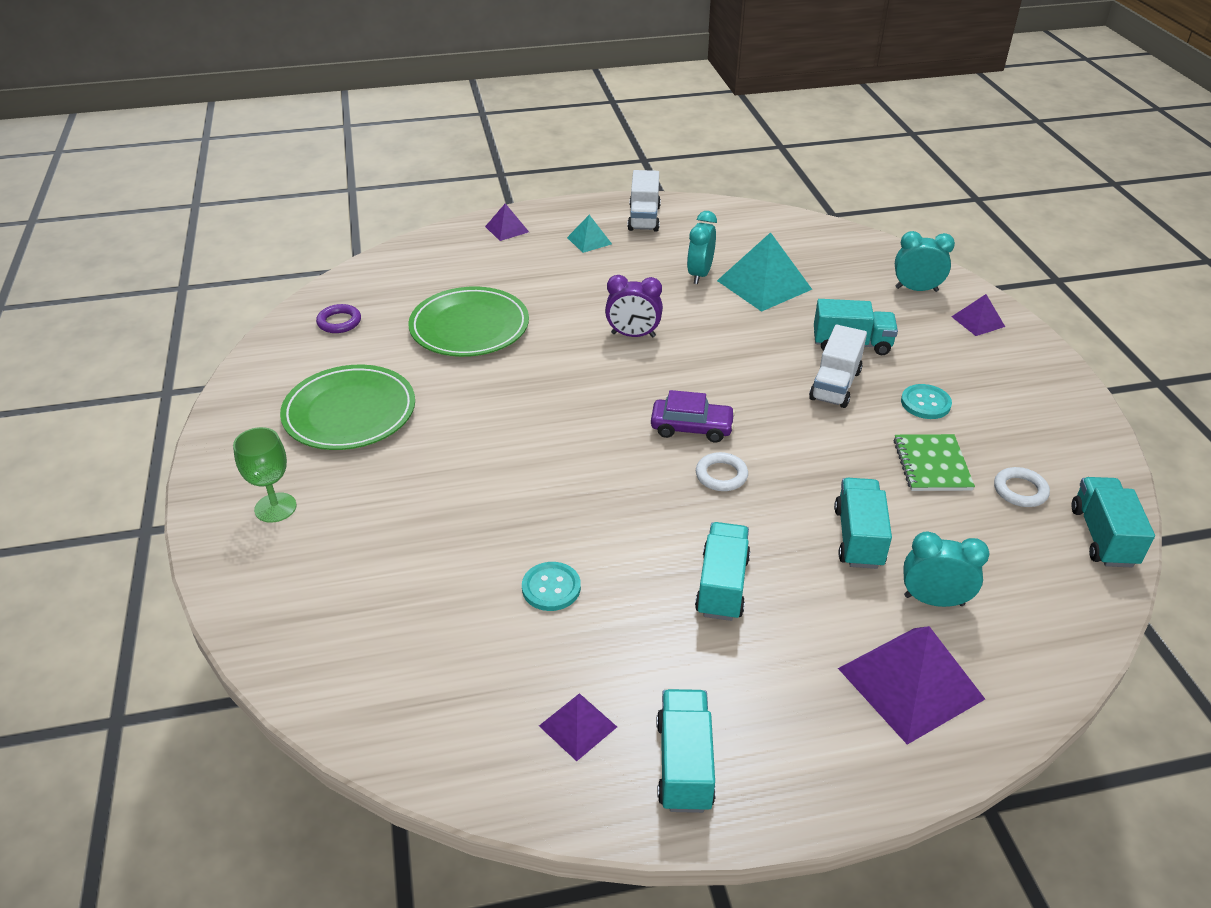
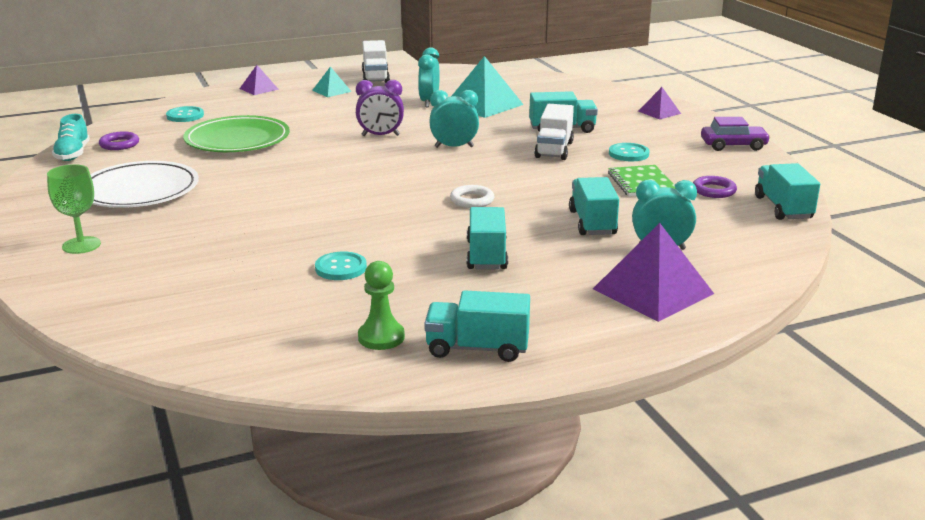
camera: 10 degrees left, 15 degrees down
green plate [280,365,415,450] -> white plate [90,161,199,208]
purple pyramid [539,693,617,761] -> green pawn [358,261,405,350]
purple car [651,390,735,443] -> purple car moved to [701,117,770,151]
turquoise truck [657,689,716,813] -> turquoise truck turned 75 degrees counterclockwise [424,290,530,362]
turquoise clock [895,231,955,292] -> turquoise clock moved to [430,90,479,148]
white ring [994,467,1050,507] -> purple ring [693,176,737,198]
none -> turquoise shoe [52,114,90,161]
none -> turquoise button [166,106,204,122]

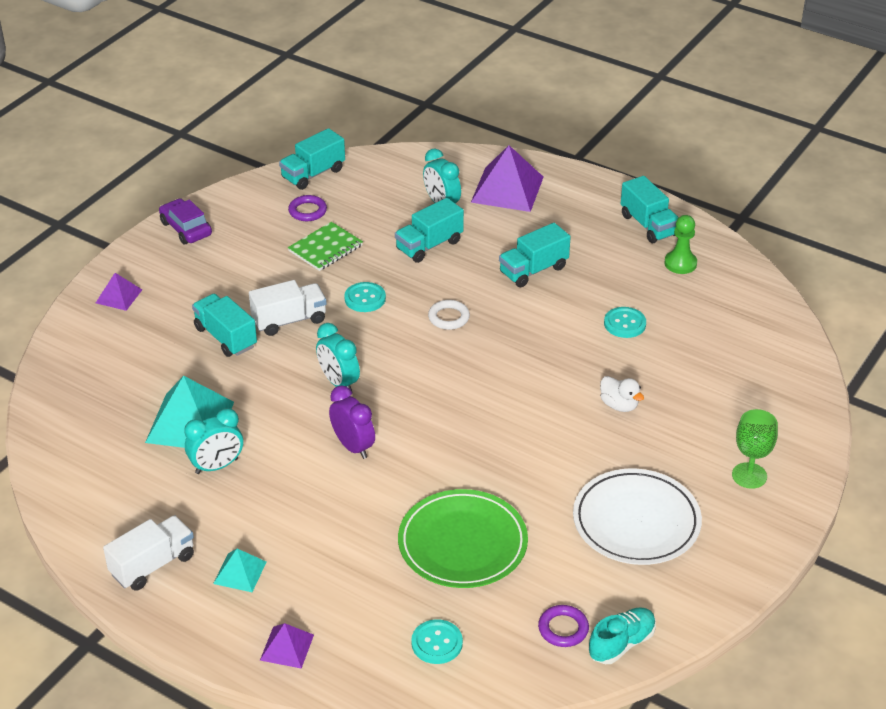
camera: 125 degrees left, 15 degrees up
turquoise button [609,143,650,161] -> turquoise button moved to [344,282,386,312]
none -> white duck [600,376,644,412]

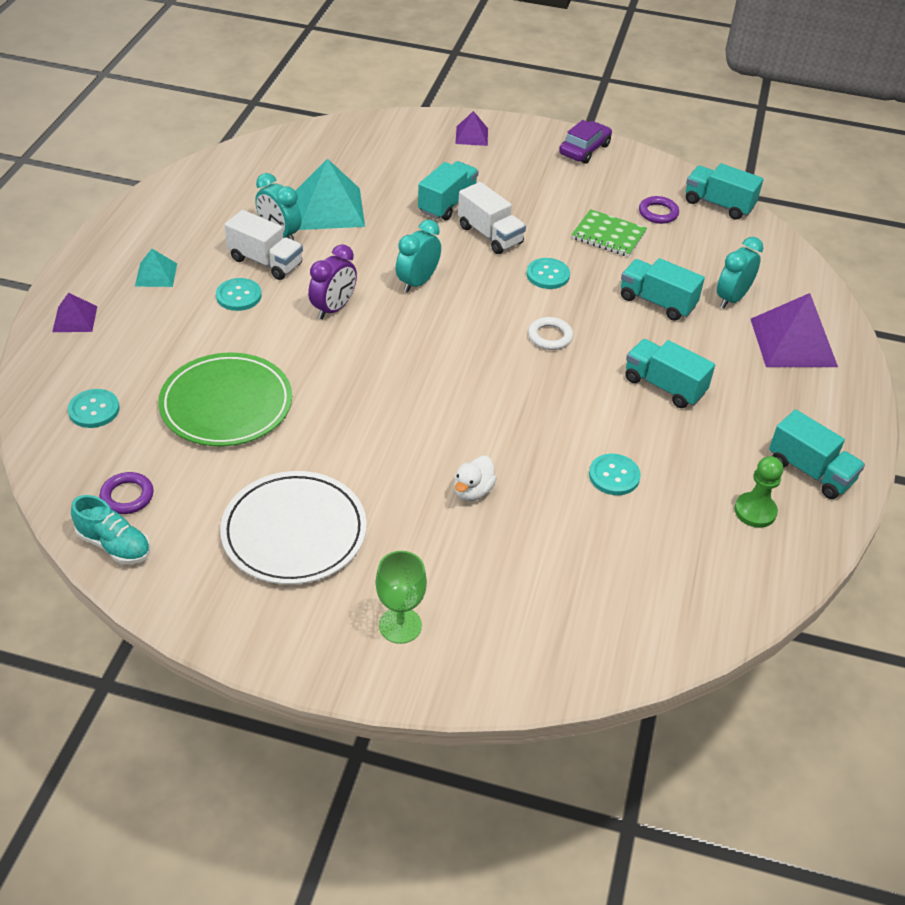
camera: 70 degrees right, 5 degrees up
white truck [103,515,194,591] -> white truck moved to [224,210,303,280]
turquoise truck [621,176,679,243] -> turquoise truck turned 90 degrees counterclockwise [769,410,865,499]
none -> turquoise button [216,278,261,311]

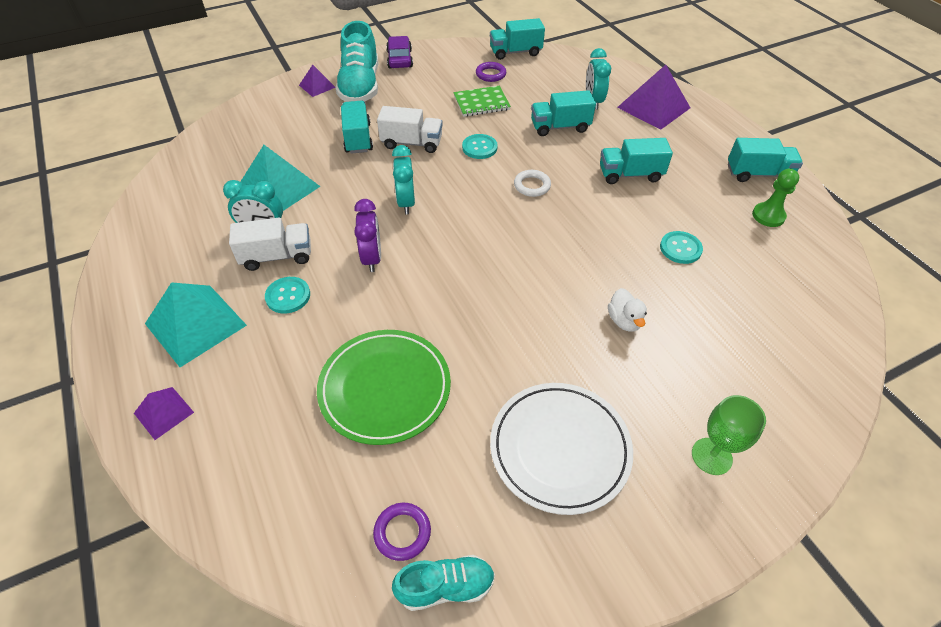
camera: 40 degrees left, 5 degrees up
turquoise button [68,389,120,428] -> none
turquoise pyramid [135,249,177,287] -> turquoise pyramid [145,282,247,367], size x1.90
none -> turquoise shoe [335,21,378,102]

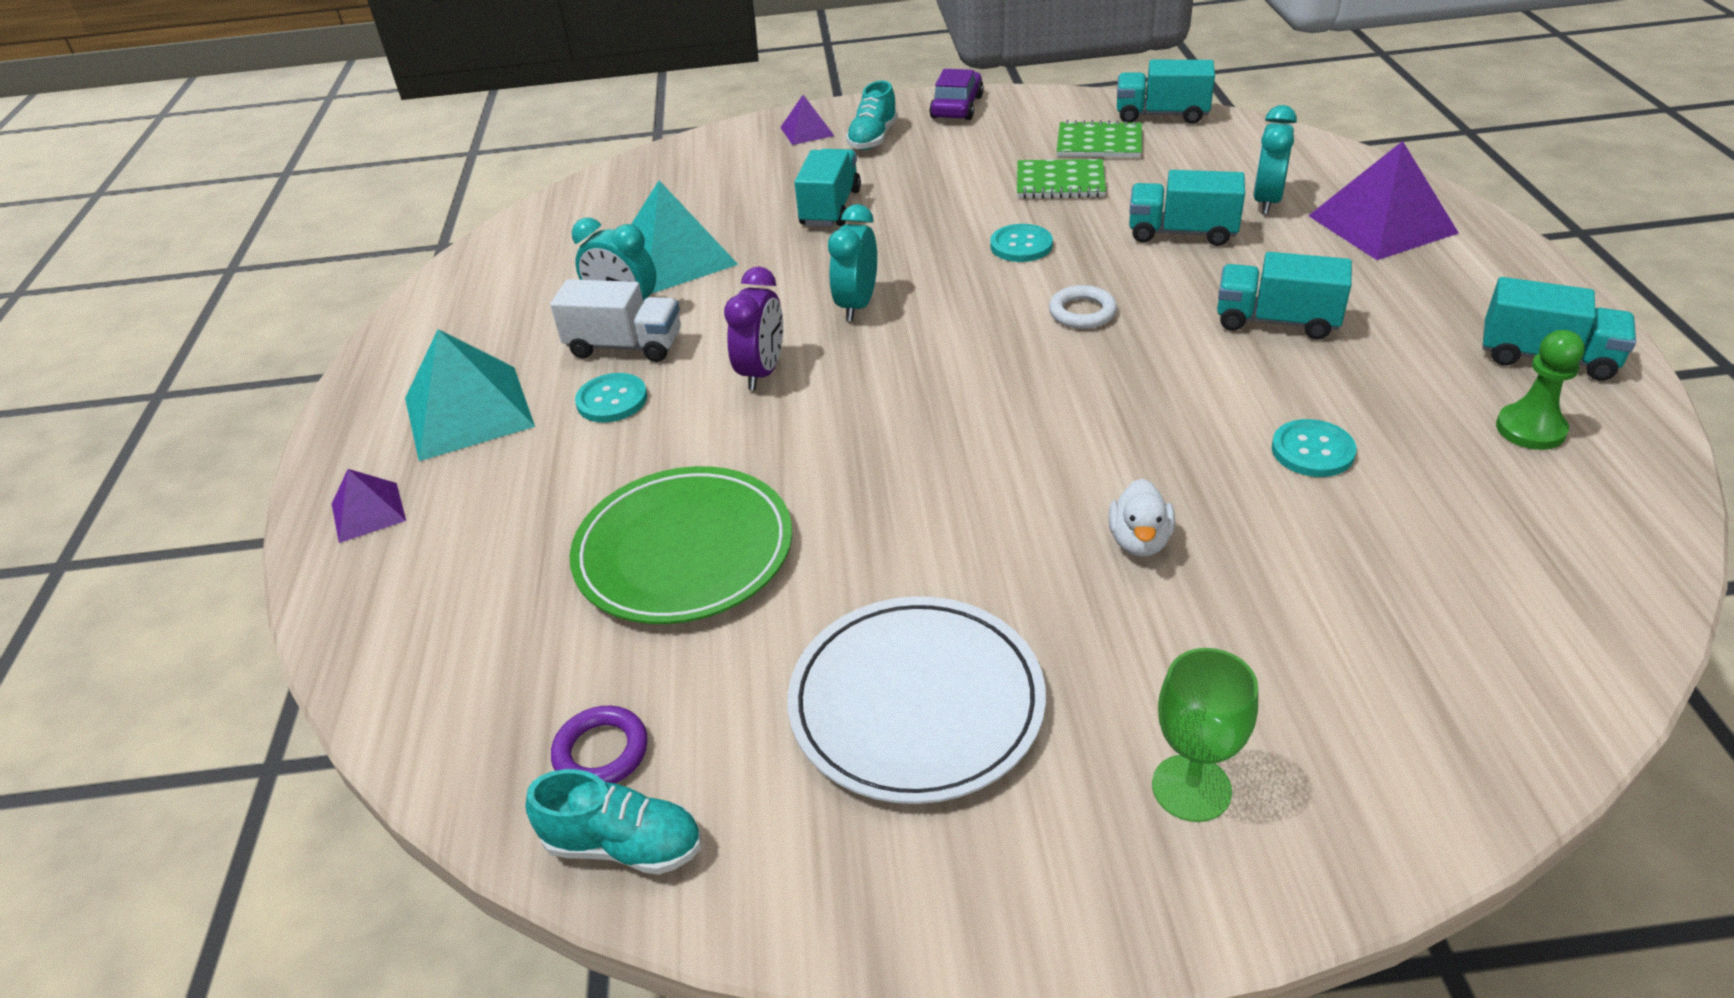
camera: 25 degrees right, 10 degrees down
turquoise shoe [335,21,378,102] -> turquoise shoe [846,81,898,150], size x0.56
white truck [377,106,443,153] -> none
purple ring [476,62,506,82] -> green notebook [1057,120,1142,157]

